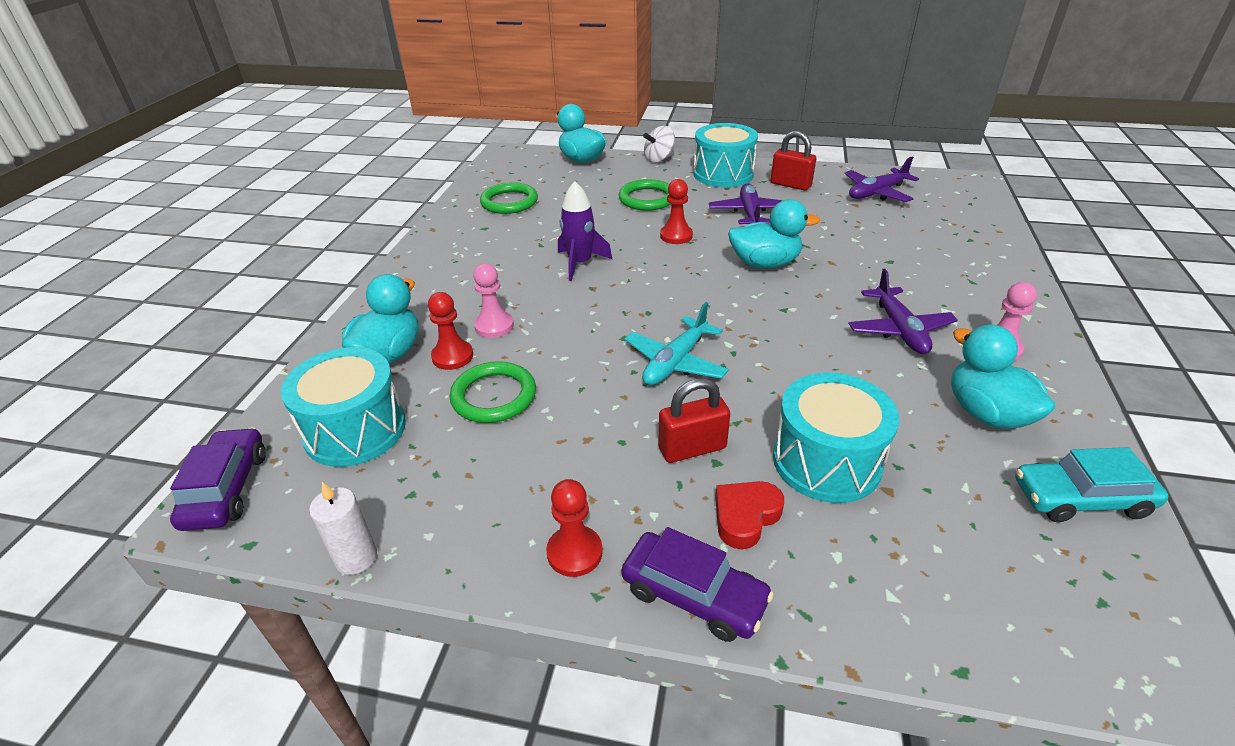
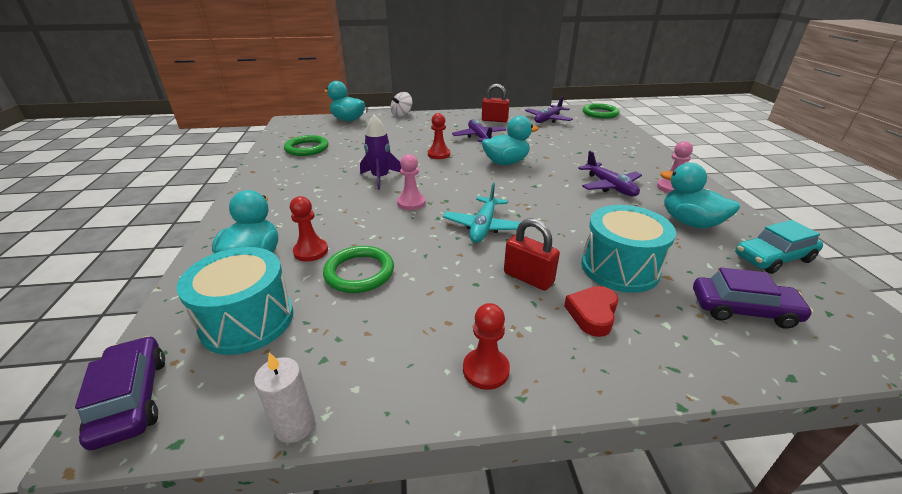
camera: 20 degrees left, 5 degrees down
pink pawn [473,263,514,338] -> pink pawn moved to [397,154,425,210]
green ring [619,179,671,211] -> green ring moved to [583,103,619,119]
purple car [621,527,774,642] -> purple car moved to [693,268,813,329]
red padlock [658,378,730,463] -> red padlock turned 75 degrees clockwise [504,218,560,291]
turquoise drum [693,123,758,187] -> none

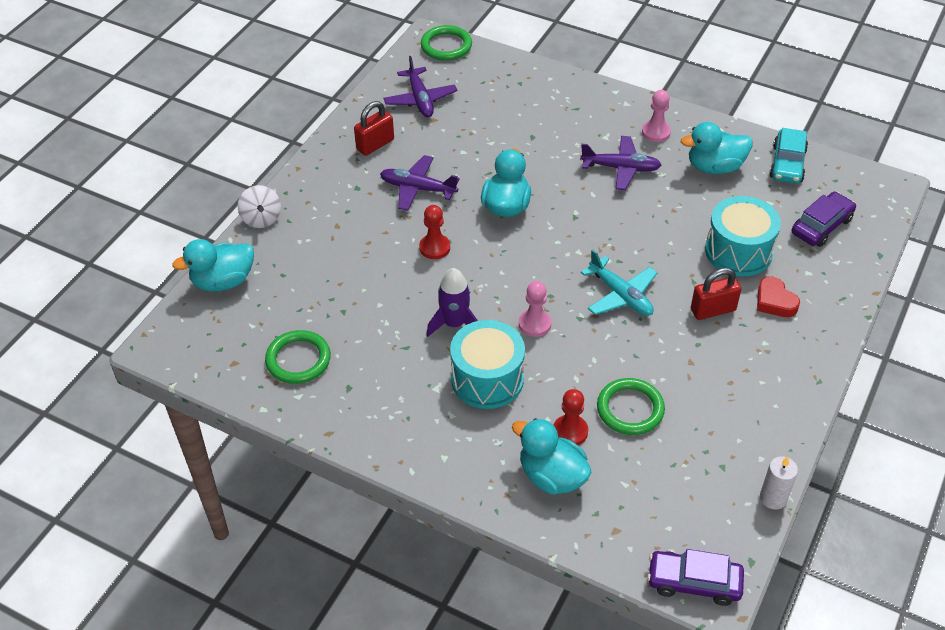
camera: 55 degrees left, 15 degrees up
turquoise drum [177,247,293,355] -> turquoise drum moved to [450,320,525,409]
red pawn [463,303,510,390] -> none

